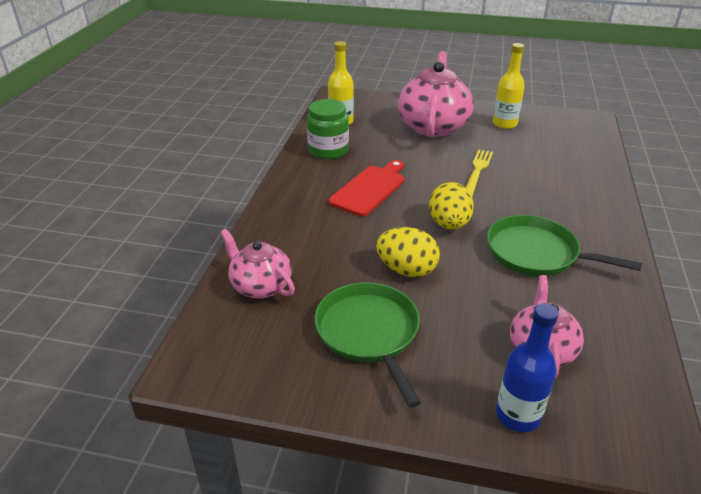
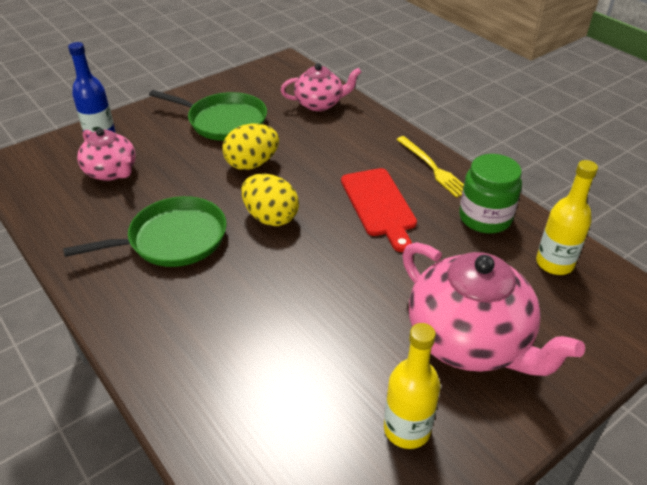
camera: 130 degrees right, 5 degrees up
yellow fork [466,149,493,197] -> yellow fork moved to [396,136,464,198]

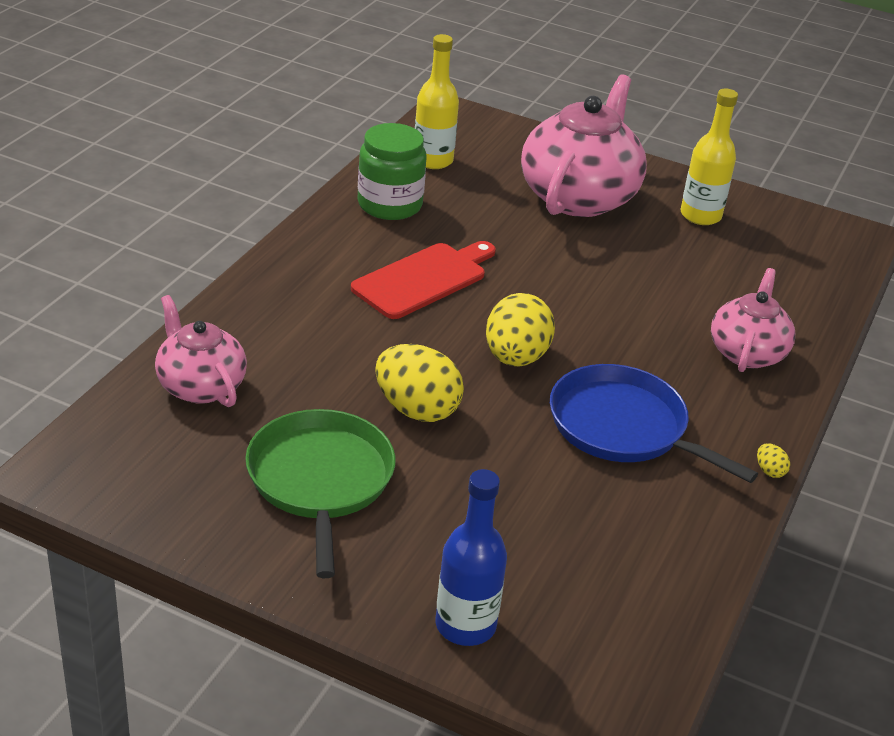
camera: 120 degrees left, 5 degrees down
green pan [63,196,226,267] -> blue pan [550,364,758,483]
pink teapot [77,128,136,181] -> pink teapot moved to [711,268,795,372]
yellow fork [396,136,464,198] -> none
none -> yellow egg [757,443,790,478]

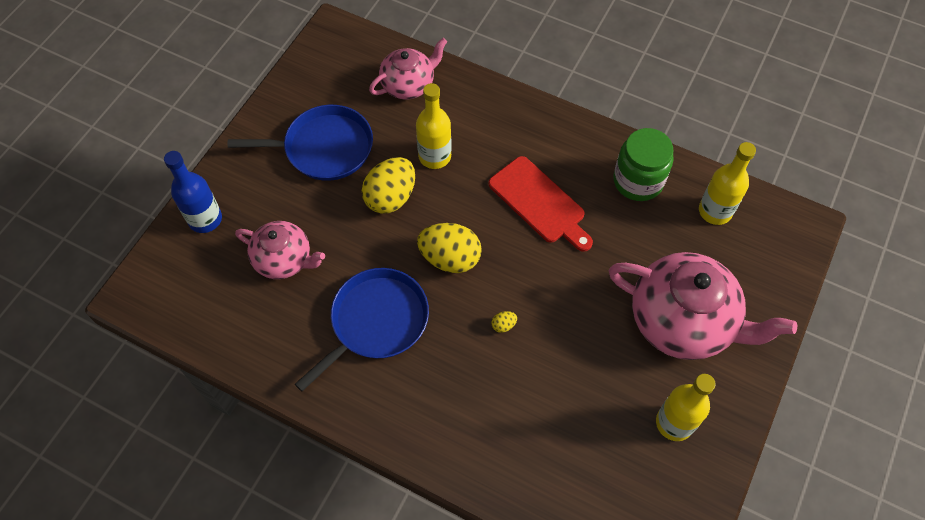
camera: 95 degrees right, 25 degrees up
green pan [245,409,396,578] -> blue pan [227,105,373,181]
pink teapot [711,268,795,372] -> pink teapot moved to [235,221,325,279]
yellow egg [757,443,790,478] -> yellow egg moved to [492,311,517,333]
none -> yellow bottle [416,83,452,169]

